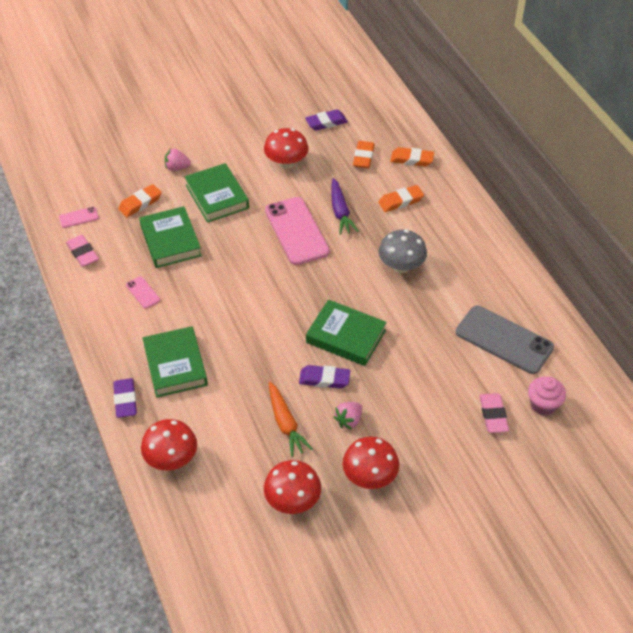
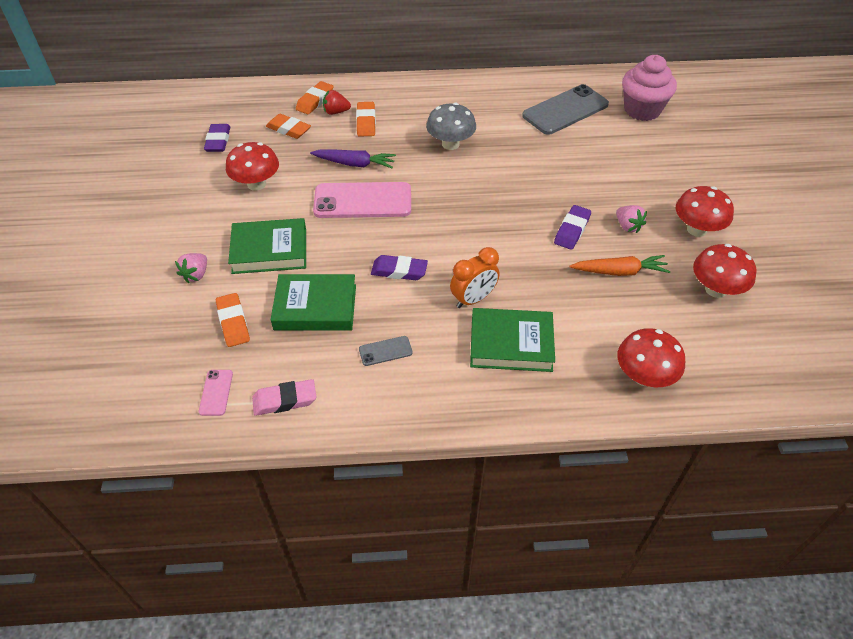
camera: 70 degrees left, 0 degrees up
purple eraser [113,378,137,418] -> purple eraser moved to [371,255,428,280]
pink phone [126,276,160,309] -> grey phone [359,336,413,366]
green book [306,300,387,366] -> none
pink eraser [480,393,509,433] -> none
pink cupcake [528,376,566,415] -> pink cupcake [622,55,677,121], size x1.58
none -> red strawberry [323,90,351,115]
none -> orange clock [450,247,500,308]

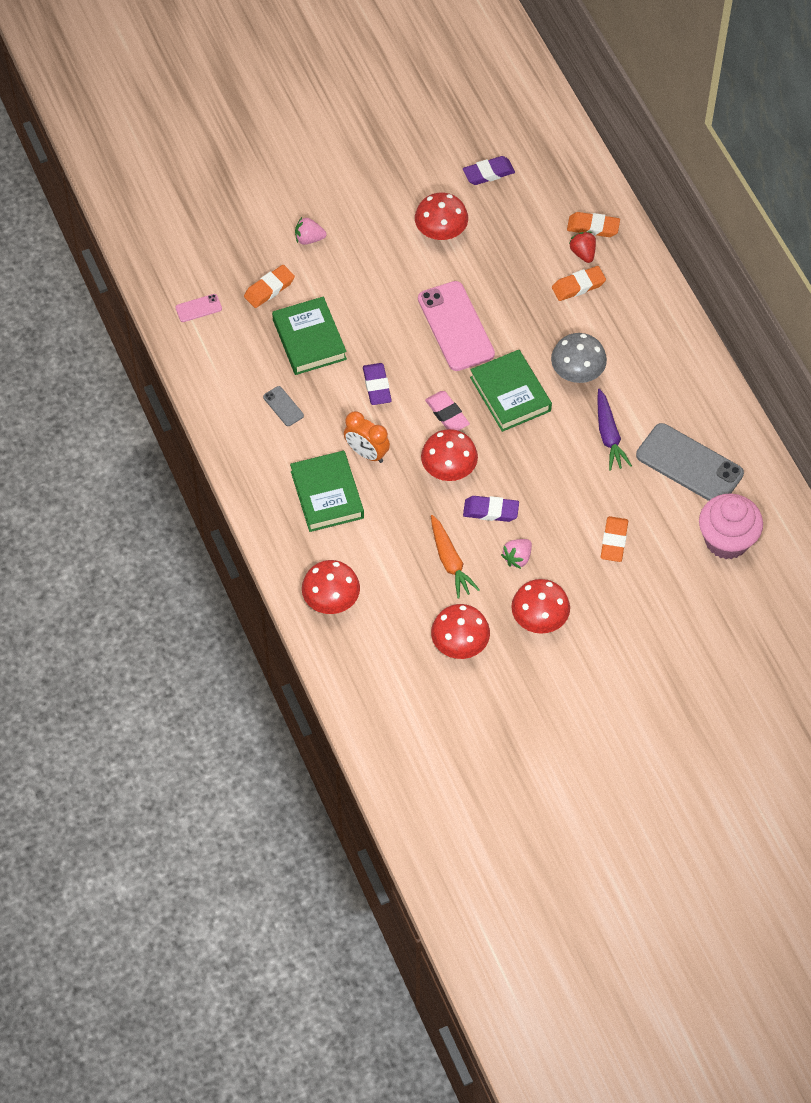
camera: 70 degrees right, 10 degrees up
green book [228,218,306,274] -> green book moved to [470,350,552,432]
pink eraser [252,379,316,416] -> pink eraser moved to [425,391,470,431]
orange eraser [266,114,311,139] -> orange eraser moved to [601,516,628,562]
purple carrot [310,150,396,168] -> purple carrot moved to [597,389,632,471]
none -> red mushroom [421,429,478,481]

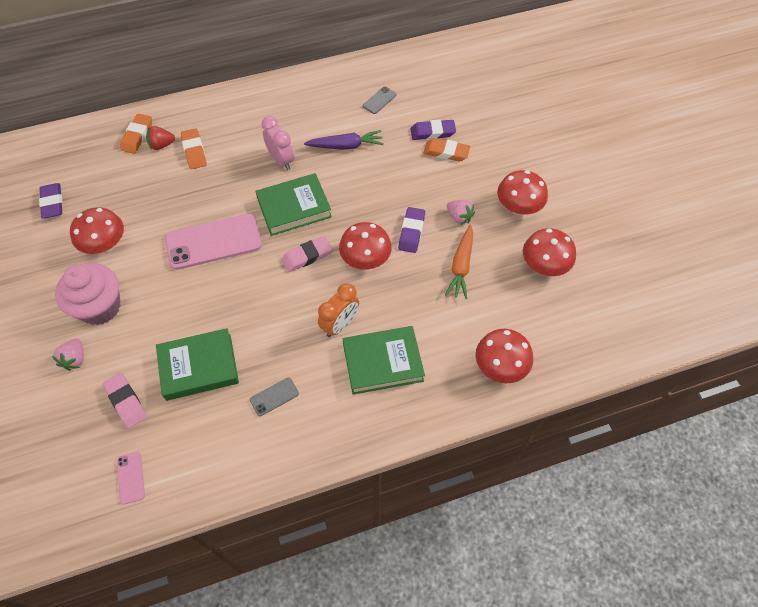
camera: 85 degrees left, 0 degrees up
orange eraser [244,265,295,308] -> pink eraser [103,373,147,428]
purple eraser [363,363,392,405] -> purple eraser moved to [410,120,456,140]
orange carrot [431,515,480,599] -> orange carrot turned 120 degrees clockwise [445,224,473,299]
grey mushroom [551,333,607,383] -> pink clock [261,116,295,170]
grey phone [636,423,744,501] -> grey phone [363,87,397,114], size x0.44
pink cupcake [699,493,763,559] -> pink cupcake moved to [55,263,121,325]

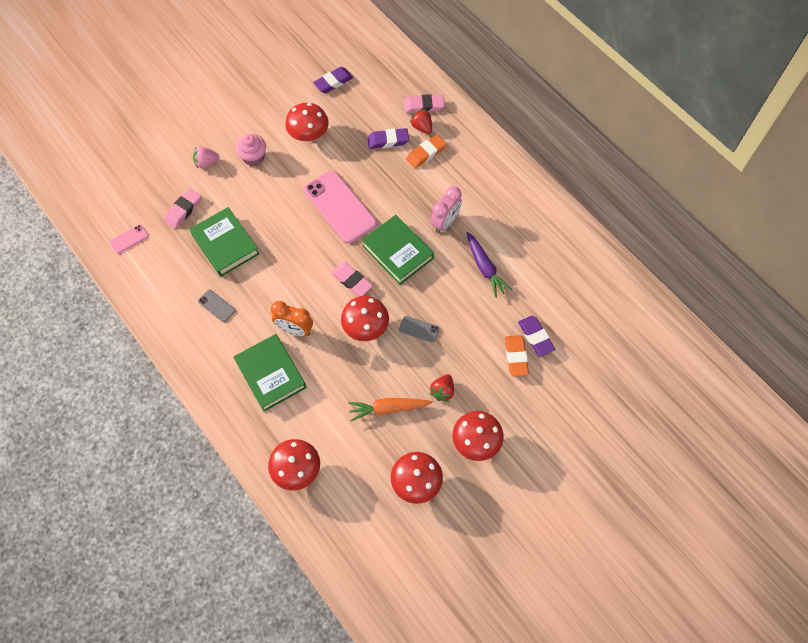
camera: 70 degrees right, 5 degrees up
pink cupcake [55,263,121,325] -> pink cupcake [236,134,266,166], size x0.63
orange eraser [120,114,152,154] -> pink eraser [404,94,445,113]
grey phone [363,87,397,114] -> grey phone moved to [399,316,439,343]
purple eraser [398,207,425,253] -> purple eraser moved to [367,128,409,149]
pink strawberry [447,200,475,225] -> red strawberry [429,374,454,402]

